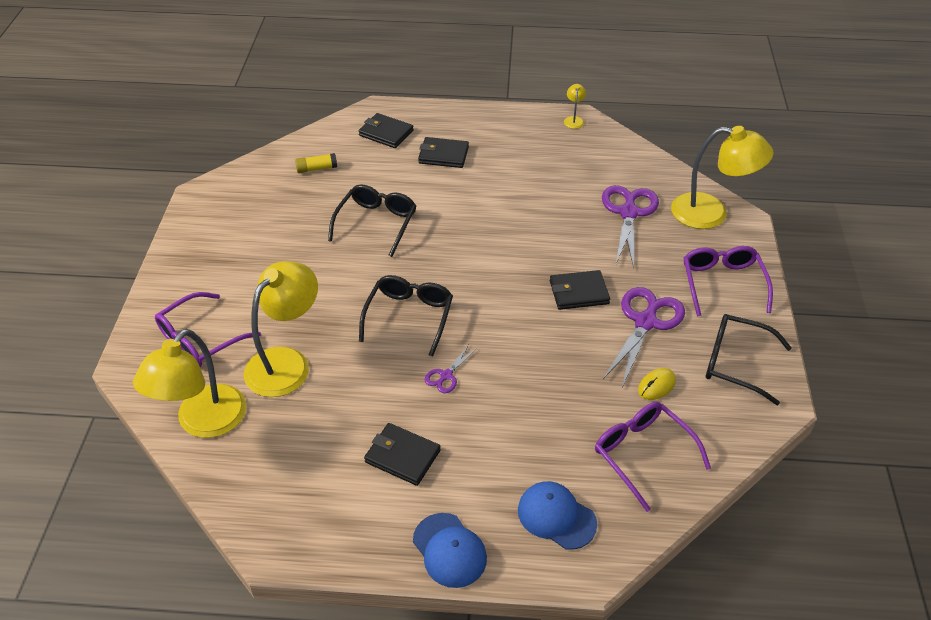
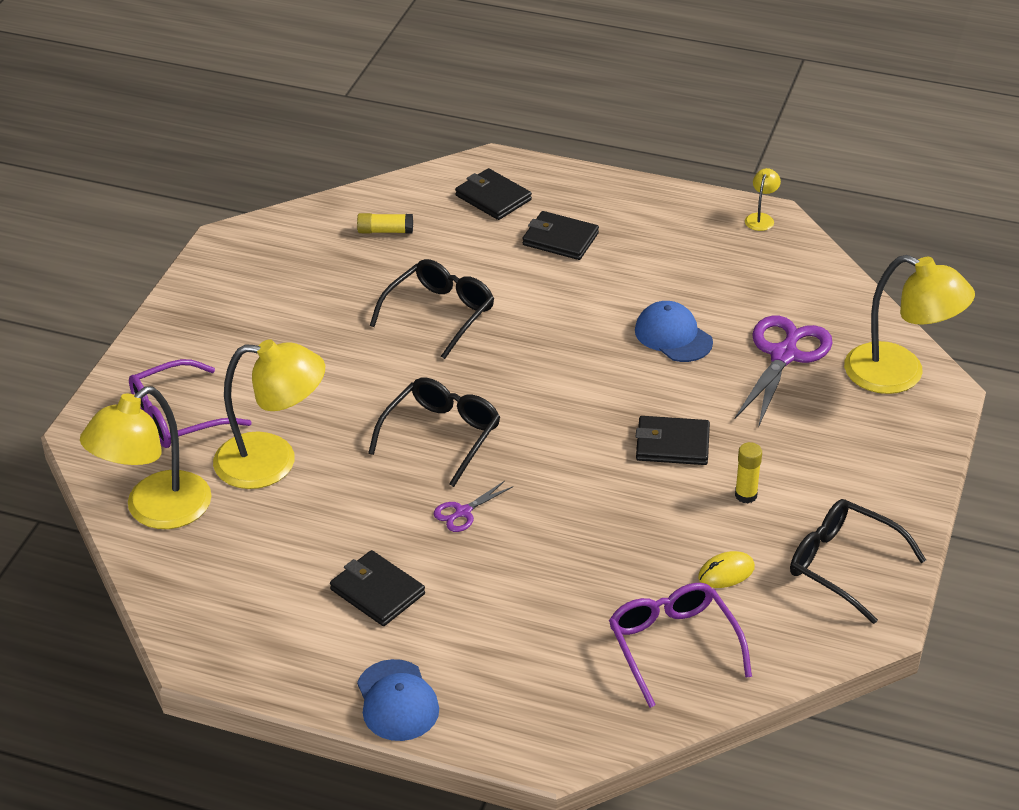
camera: 15 degrees right, 5 degrees down
yellow lamp [244,261,318,397] -> yellow lamp turned 45 degrees clockwise [213,339,325,489]
blue cap [518,481,597,550] -> blue cap moved to [635,301,713,362]
purple scissors [603,287,685,387] -> yellow glue stick [735,442,762,503]
purple glasses [683,246,773,316] -> none

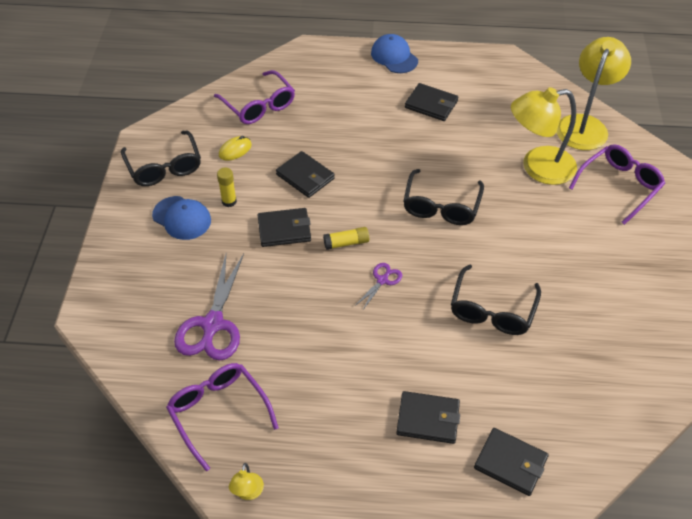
camera: 165 degrees right, 10 degrees up
yellow glue stick [357,213,413,233] -> yellow glue stick moved to [323,227,369,250]
purple scissors [434,481,512,532] -> purple scissors moved to [355,263,402,311]
blue cap [635,301,713,362] -> blue cap moved to [152,196,211,240]
black glasses [790,499,926,624] -> black glasses turned 45 degrees clockwise [121,130,201,186]
yellow lamp [844,255,975,394] -> none
none -> purple glasses [166,363,279,471]
none -> black wallet [276,151,335,198]

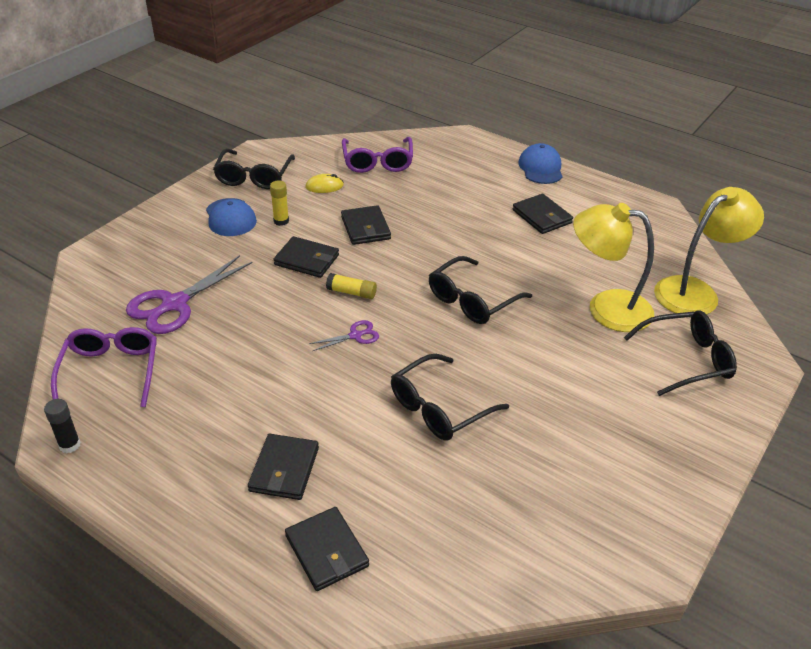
camera: 30 degrees right, 10 degrees down
yellow lamp [229,463,264,500] -> black glue stick [44,399,81,453]
black wallet [396,391,460,444] -> black wallet turned 60 degrees clockwise [248,434,319,500]
purple glasses [569,144,665,225] -> black glasses [624,311,737,396]

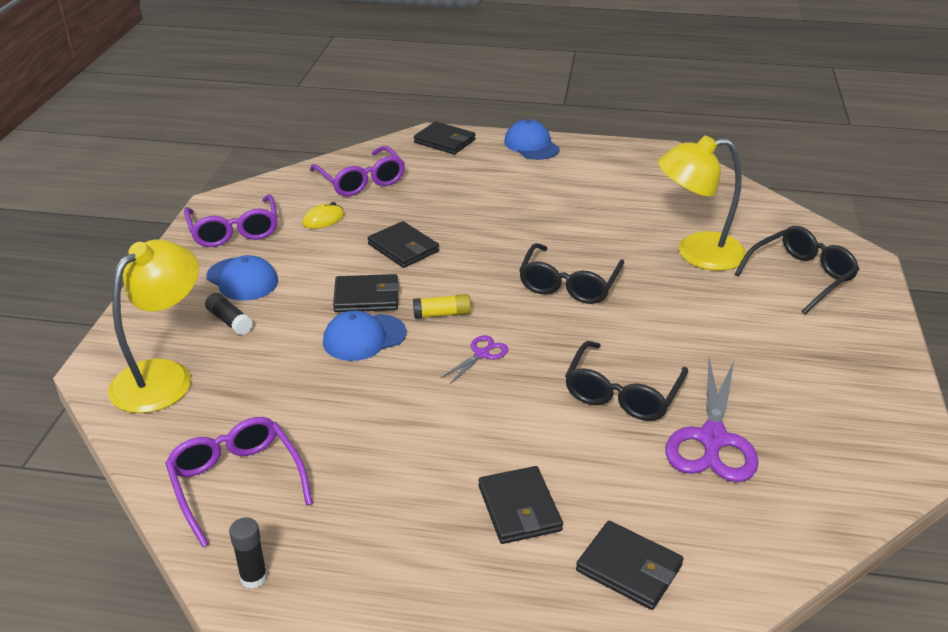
camera: 25 degrees left, 5 degrees down
purple scissors [126,255,253,334] -> purple scissors moved to [665,358,759,482]
black glasses [213,149,295,189] -> purple glasses [184,194,278,247]
yellow glue stick [270,180,289,226] -> none
black wallet [513,194,573,234] -> black wallet moved to [414,121,476,155]
yellow lamp [654,187,764,315] -> yellow lamp moved to [108,239,199,413]
none -> black glue stick [205,293,253,335]
none -> blue cap [323,311,406,361]

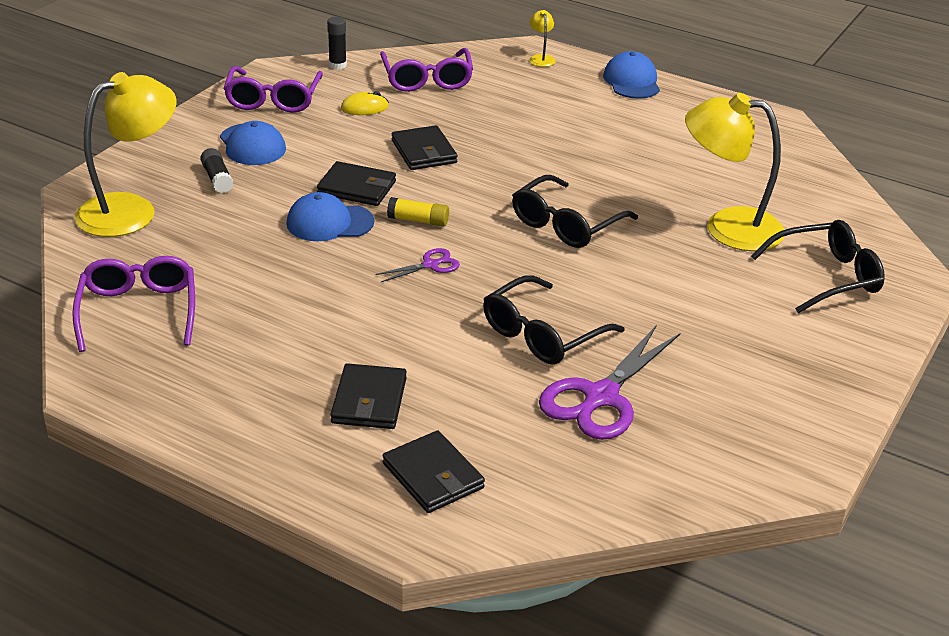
camera: 20 degrees right, 0 degrees up
black glue stick [229,517,267,589] -> black glue stick moved to [327,17,347,70]
black wallet [414,121,476,155] -> yellow lamp [529,10,556,67]

